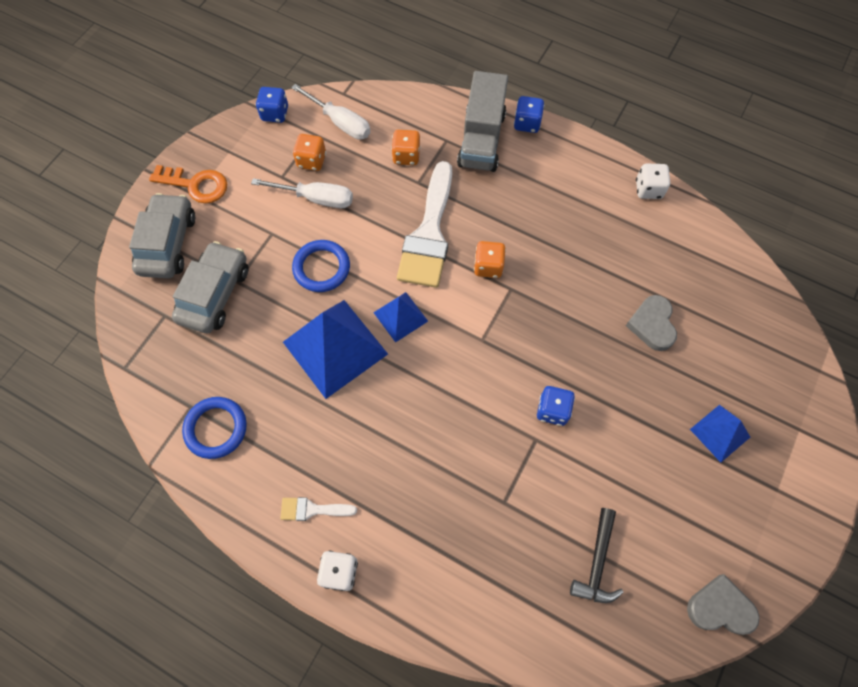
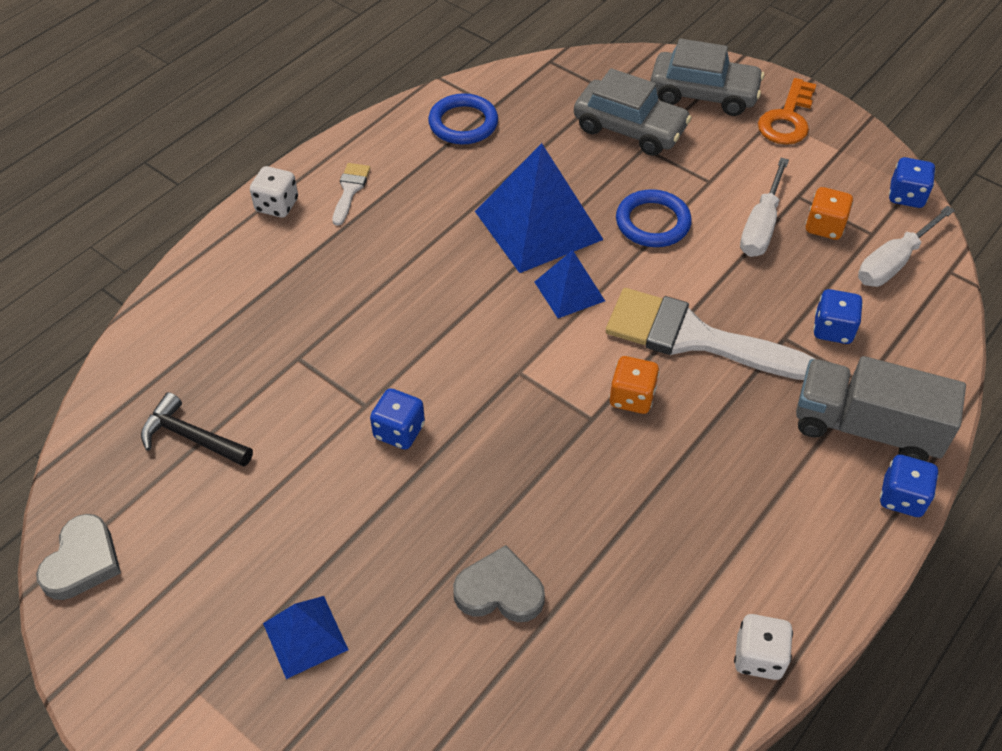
camera: 100 degrees right, 15 degrees down
orange dice [391,130,421,165] -> blue dice [813,289,863,344]

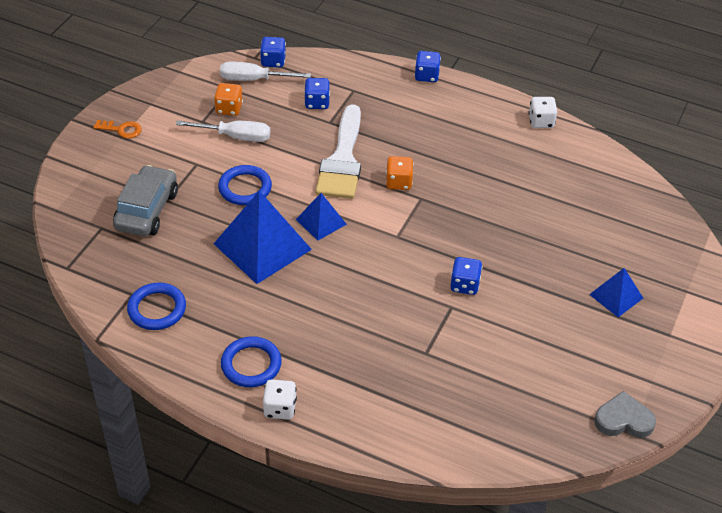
camera: 105 degrees left, 5 degrees down
black hammer [141,392,253,467] -> none
white brush [332,163,370,226] -> blue ring [221,336,282,387]
grey heart [453,545,545,622] -> none
grey car [651,38,764,116] -> none
orange key [758,78,816,145] -> orange key [93,120,142,138], size x0.65
grey truck [796,356,966,462] -> none
white screwdriver [858,206,955,287] -> white screwdriver turned 150 degrees clockwise [220,61,311,81]
blue dice [889,157,935,208] -> blue dice moved to [260,37,286,68]

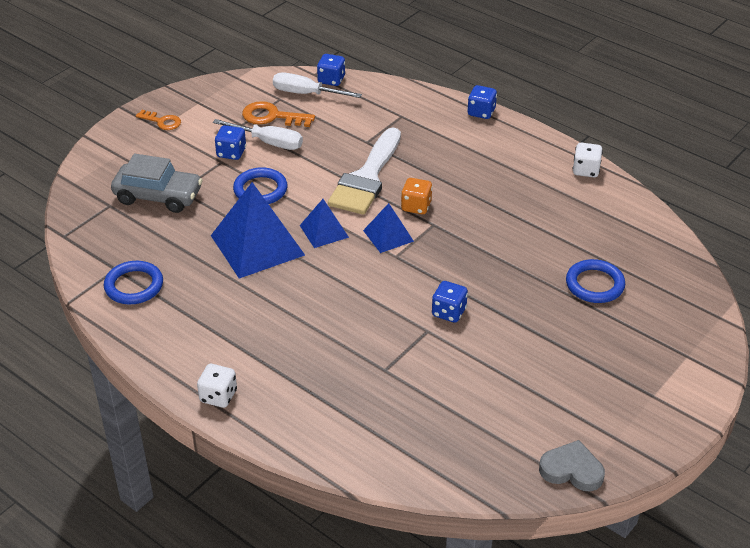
camera: 15 degrees right, 5 degrees down
grey car [113,165,178,236] -> grey car turned 75 degrees clockwise [111,154,203,213]
orange dice [214,83,243,116] -> orange key [242,101,315,127]
blue ring [221,336,282,387] -> blue ring moved to [566,259,625,303]
blue dice [304,78,330,109] -> blue dice moved to [215,125,246,160]
blue pyramid [589,268,643,317] -> blue pyramid moved to [363,203,414,253]

